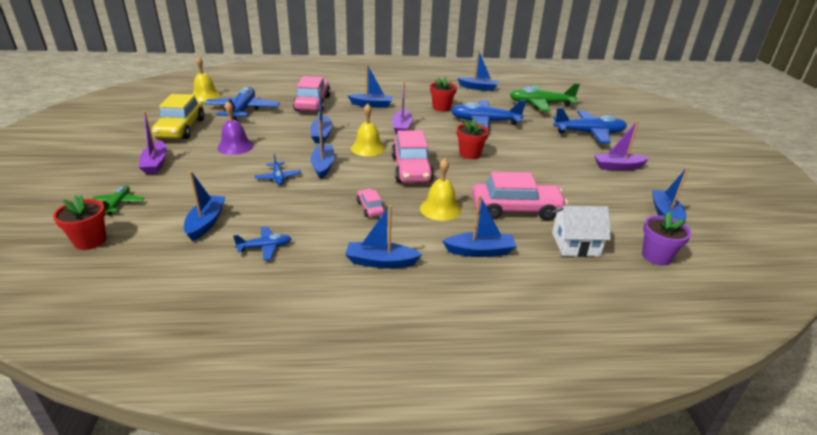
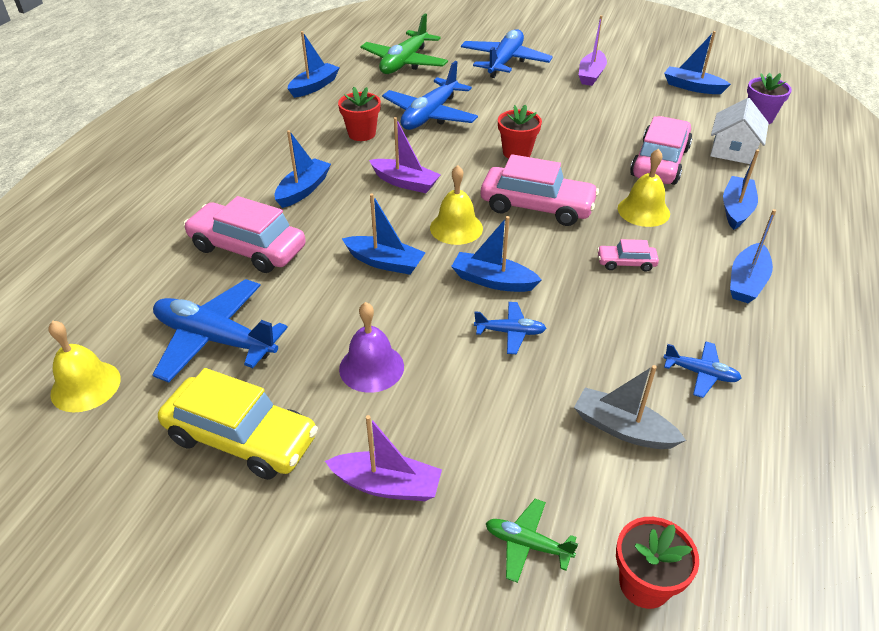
camera: 65 degrees left, 10 degrees up
blue boat [184,171,225,241] -> grey boat [574,365,686,449]
blue plane [233,226,292,260] -> blue plane turned 105 degrees clockwise [663,341,742,398]

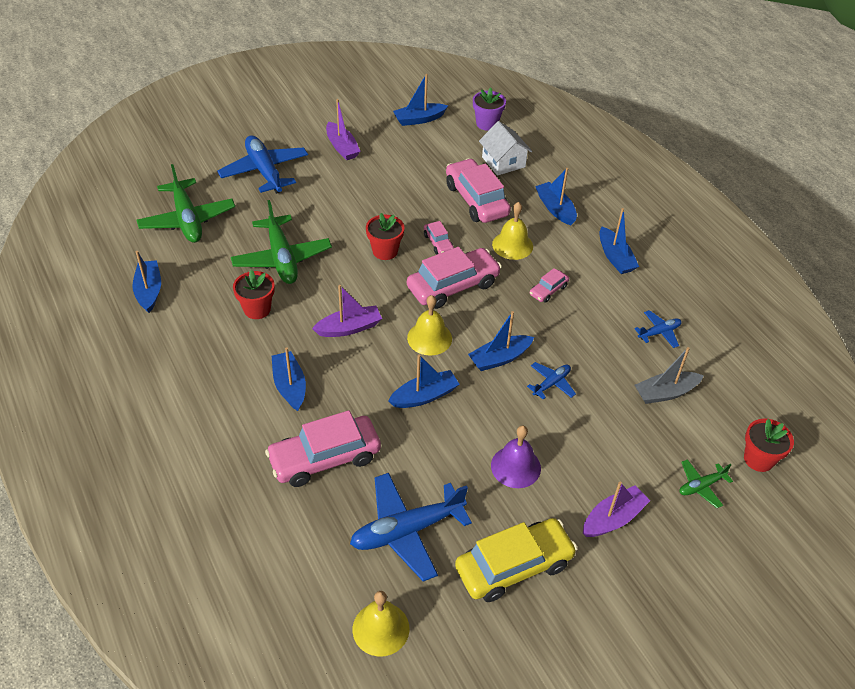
camera: 50 degrees left, 5 degrees up
blue plane [382,61,478,130] -> green plane [231,200,332,284]
none -> pink car [424,221,454,254]

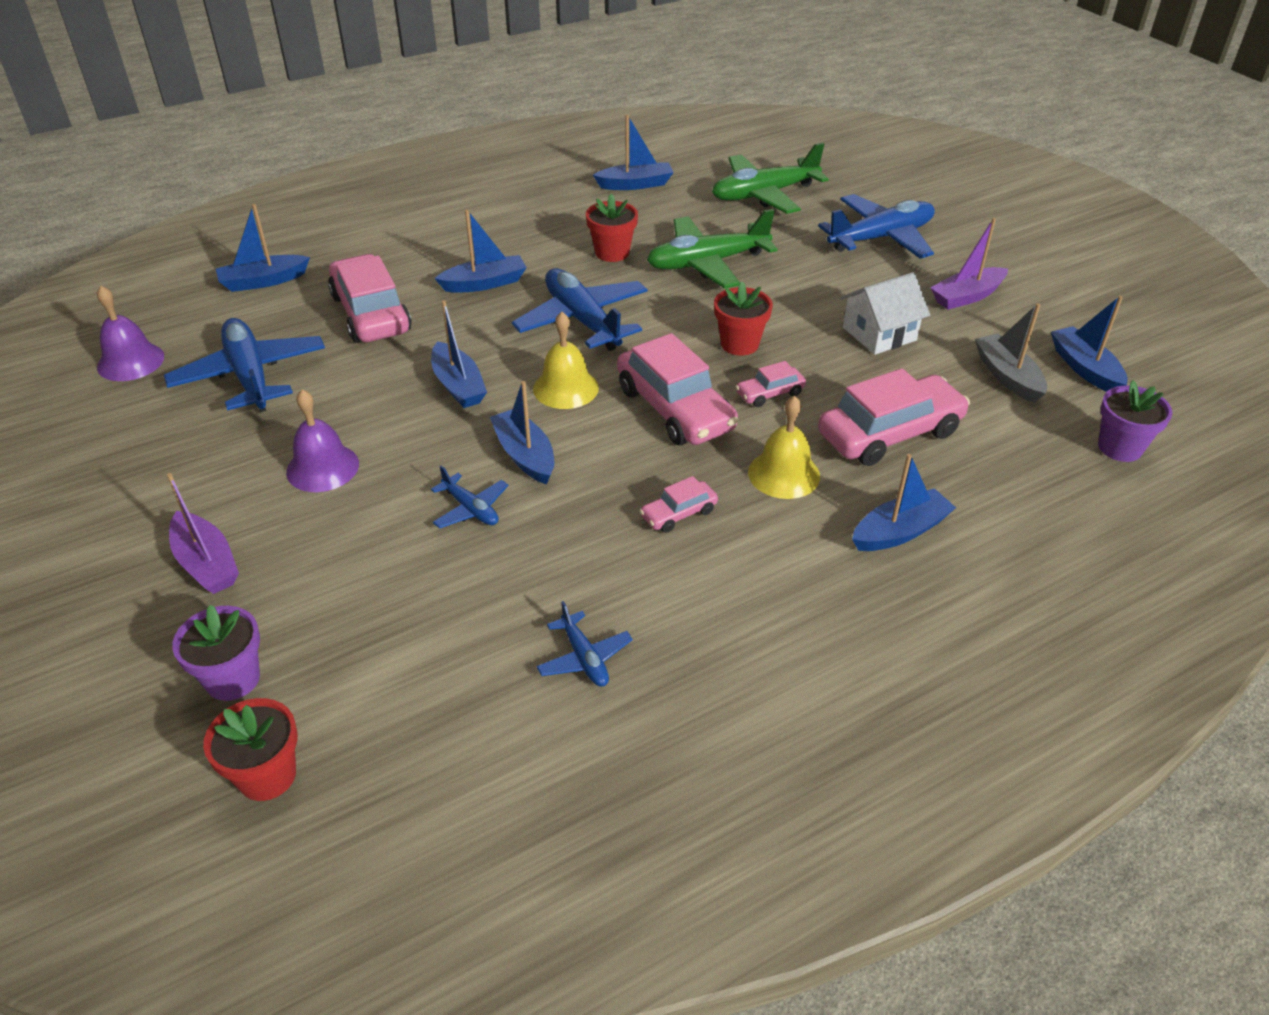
camera: 90 degrees right, 5 degrees down
purple boat [312,285,382,337] -> blue plane [512,268,648,351]
yellow bell [353,591,409,657] -> purple bell [97,286,164,381]
yellow car [455,518,577,602] -> none
white house [479,121,532,176] -> white house moved to [840,272,930,355]
pink car [530,268,569,303] -> pink car turned 75 degrees counterclockwise [640,476,718,533]
blue boat [600,208,639,274] -> blue boat moved to [216,204,310,292]
grey boat [635,347,704,404] -> grey boat moved to [975,303,1047,403]
green plane [679,459,733,508] -> purple flower pot [172,605,260,701]

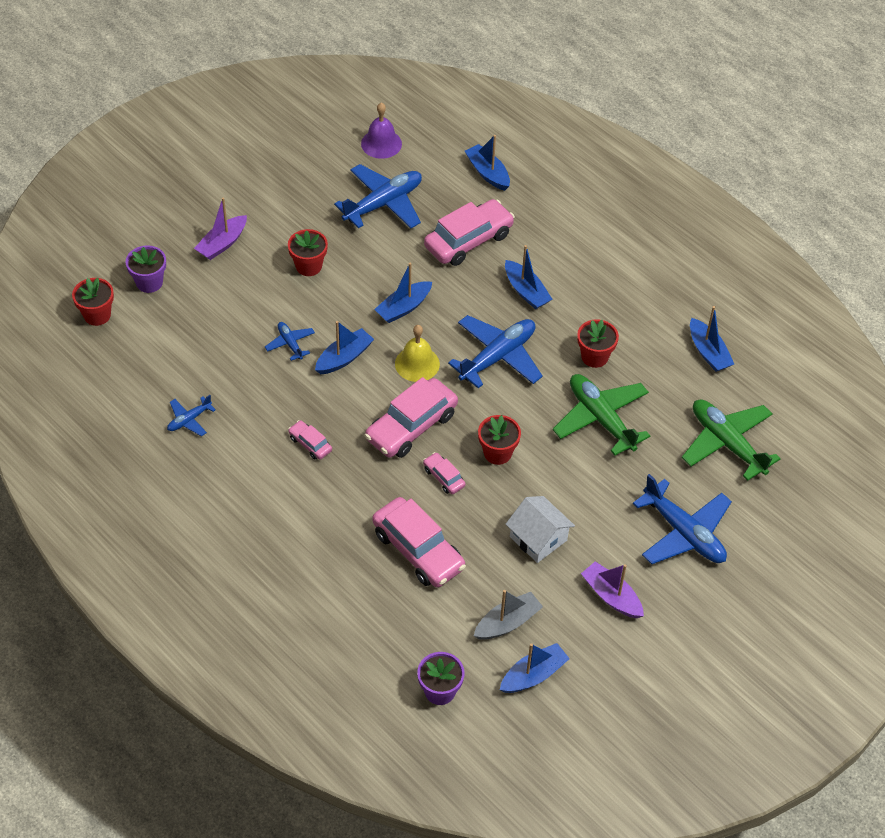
camera: 75 degrees right, 10 degrees up
purple bell [286,389,359,492] -> red flower pot [288,229,328,276]
blue plane [431,466,508,529] -> blue plane turned 120 degrees clockwise [265,322,315,361]
yellow bell [748,396,820,499] -> none
blue boat [852,454,956,551] -> none

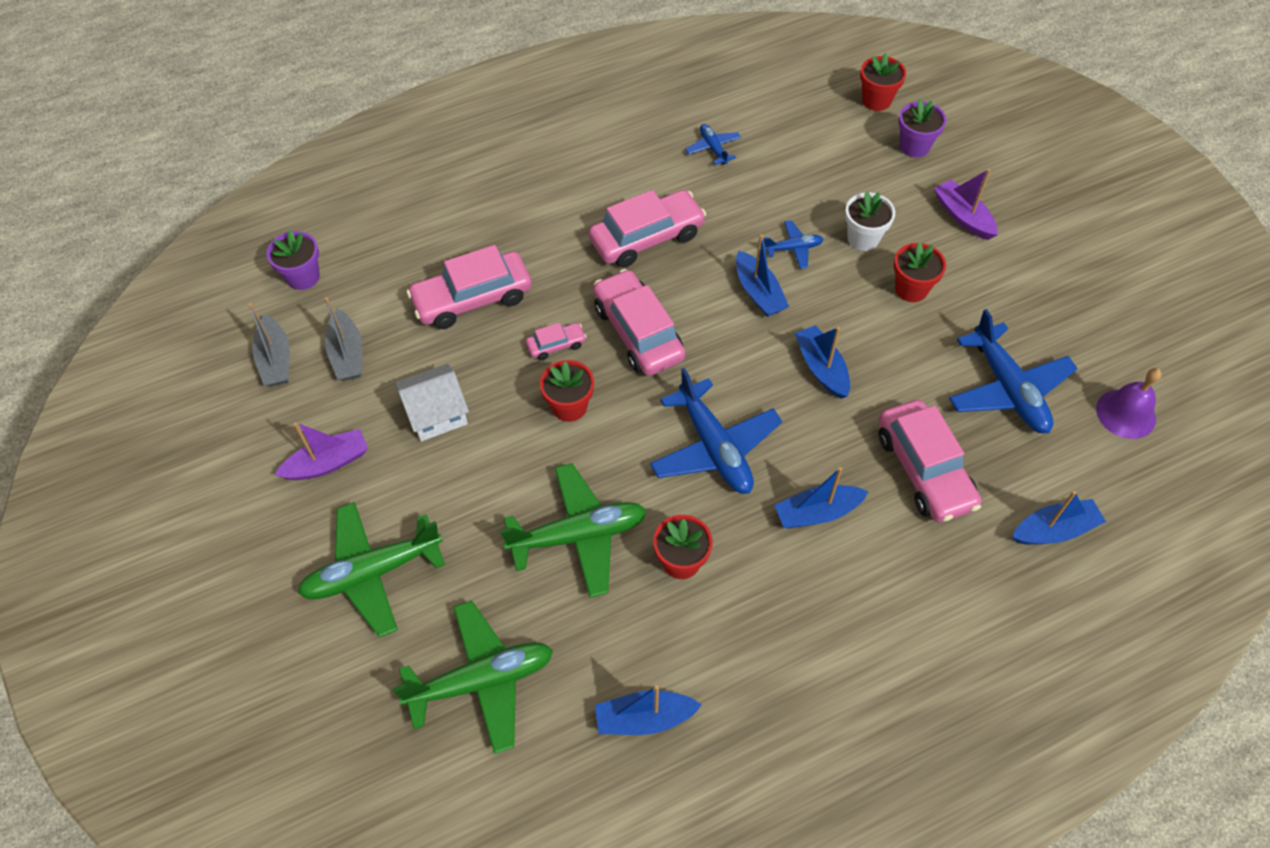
camera: 110 degrees right, 5 degrees up
pink car [288,420,332,460] -> pink car [589,190,706,268], size x2.08
yellow bell [395,325,440,382] -> none
blue boat [500,643,570,693] -> grey boat [248,303,290,386]
blue plane [633,474,732,564] -> green plane [298,502,445,638]
none -> white flower pot [845,191,895,251]

